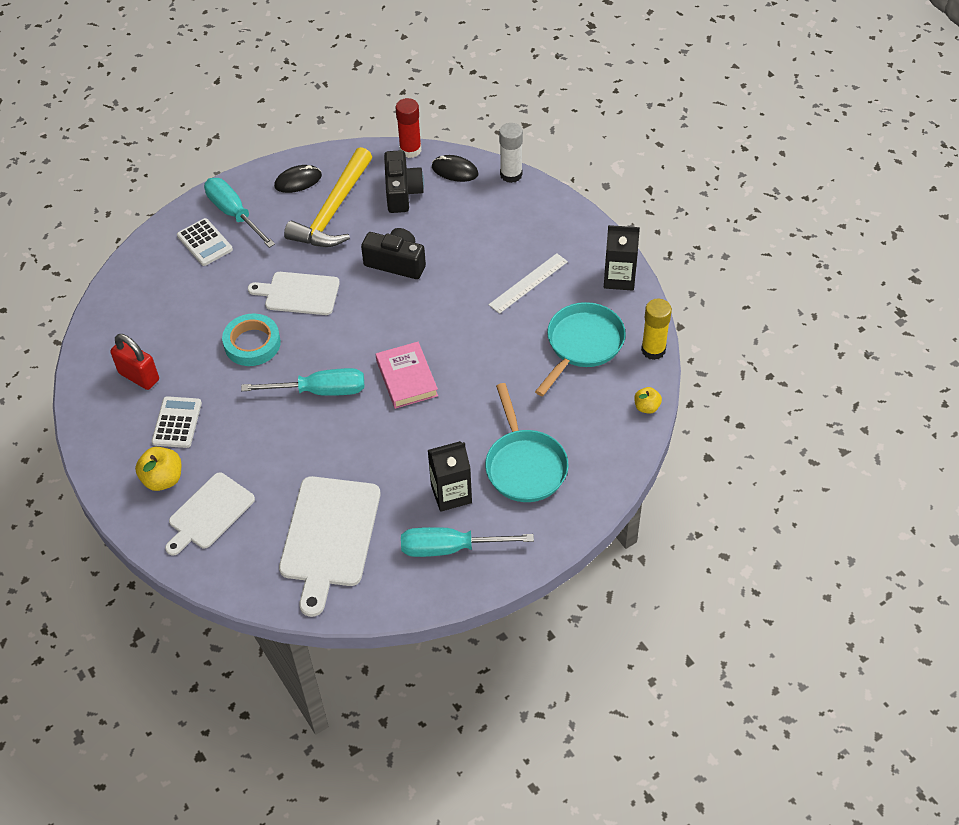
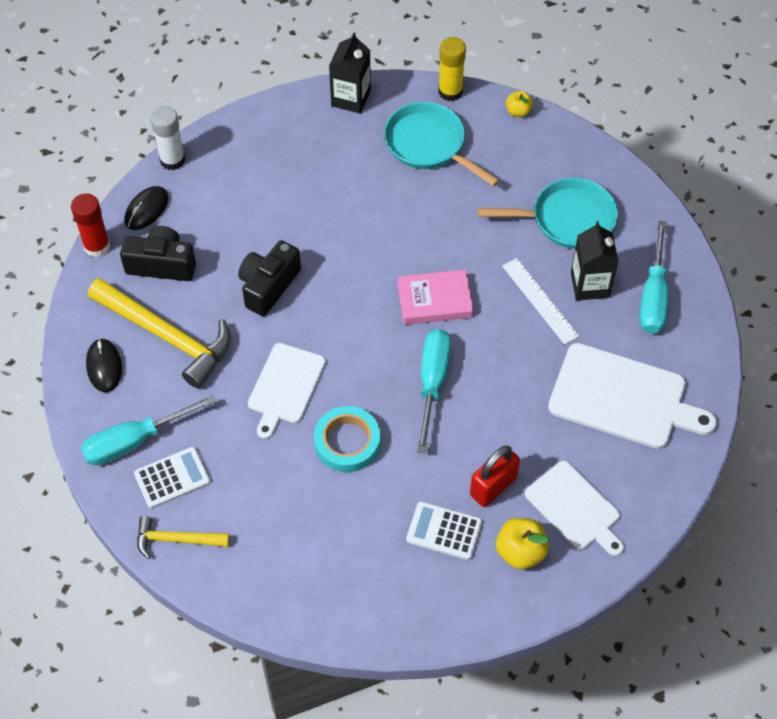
camera: 80 degrees left, 5 degrees up
red padlock [110,334,159,390] -> red padlock moved to [470,445,520,507]
white ruler [489,253,568,314] -> white ruler moved to [502,258,579,345]
none -> yellow hammer [137,516,229,559]

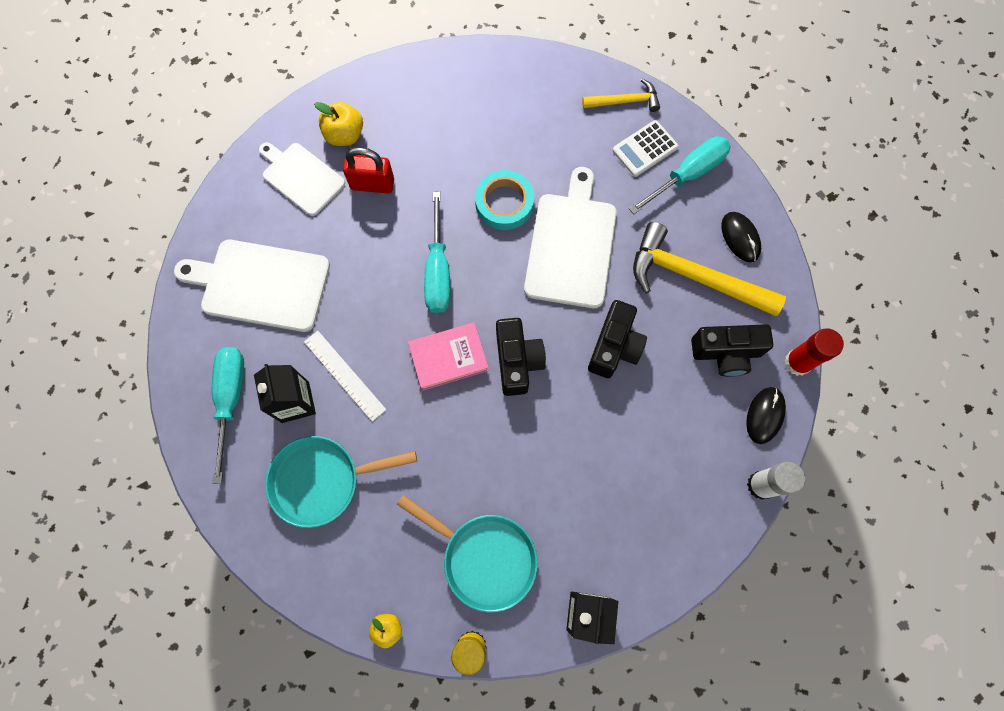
camera: 170 degrees right, 15 degrees up
white cutting board [248,343,326,439] -> white cutting board [524,167,617,308], size x1.53
white calculator [406,501,482,560] -> none
red padlock [470,445,520,507] -> red padlock turned 60 degrees clockwise [343,147,394,194]
none -> black camera [496,318,546,396]

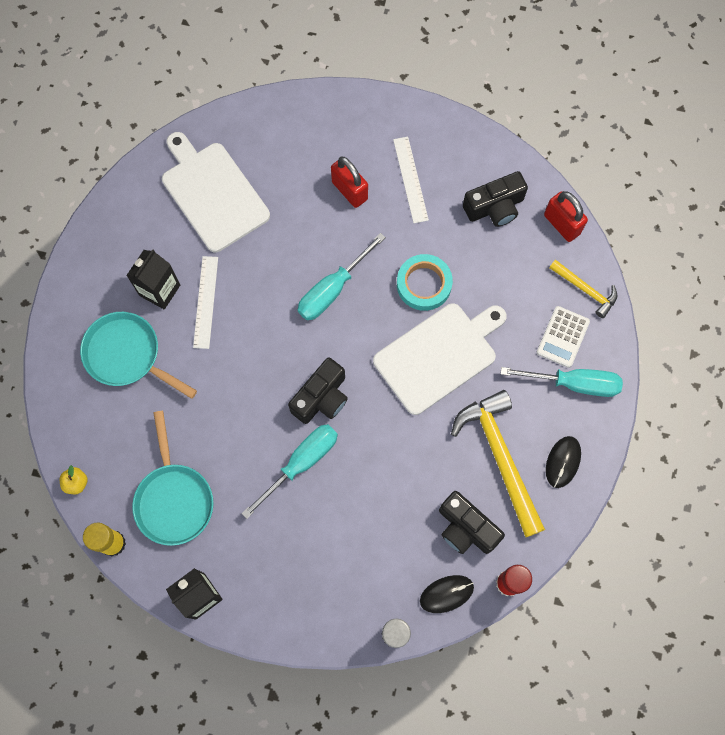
camera: 45 degrees right, 0 degrees up
turquoise screwdriver [212,347,244,484] -> turquoise screwdriver moved to [241,424,338,519]
white cutting board [259,142,345,216] -> none
yellow apple [314,102,363,146] -> none
pink book [408,322,489,391] -> none
black camera [588,300,647,378] -> black camera moved to [463,171,528,227]
white calculator [613,120,678,177] -> white calculator turned 75 degrees counterclockwise [537,306,590,368]
none -> white ruler [393,137,429,223]
none -> red padlock [544,191,588,242]

